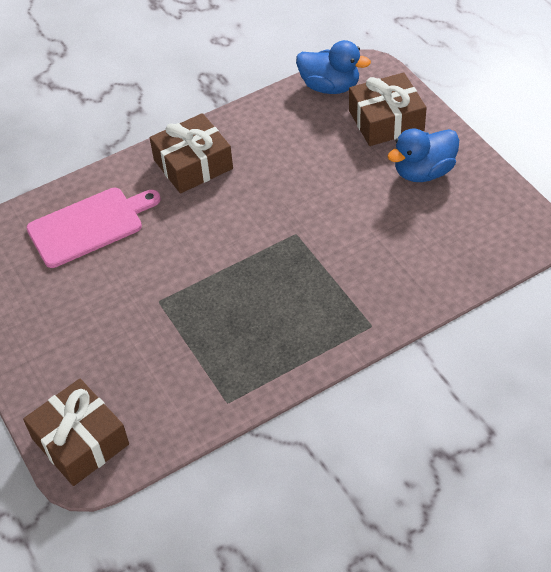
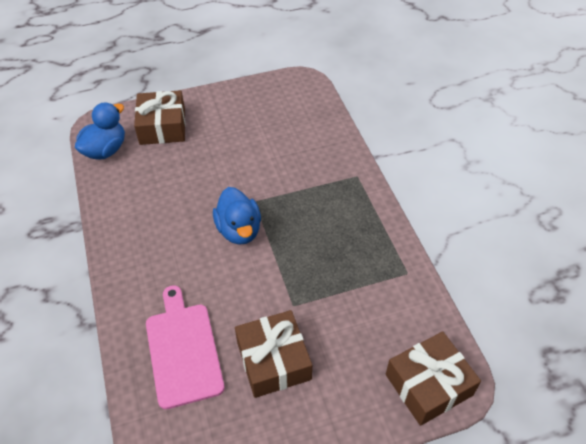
camera: 80 degrees left, 0 degrees up
brown gift [150,113,233,194] -> brown gift moved to [235,310,312,398]
blue duck [387,128,459,182] -> blue duck moved to [213,187,261,245]

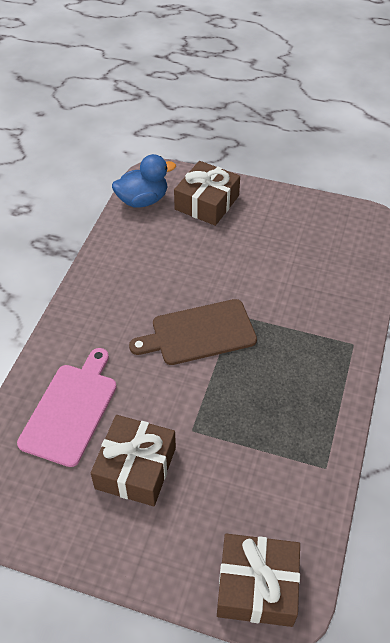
camera: 35 degrees right, 0 degrees up
blue duck [213,187,261,245] -> brown cutting board [129,299,257,365]

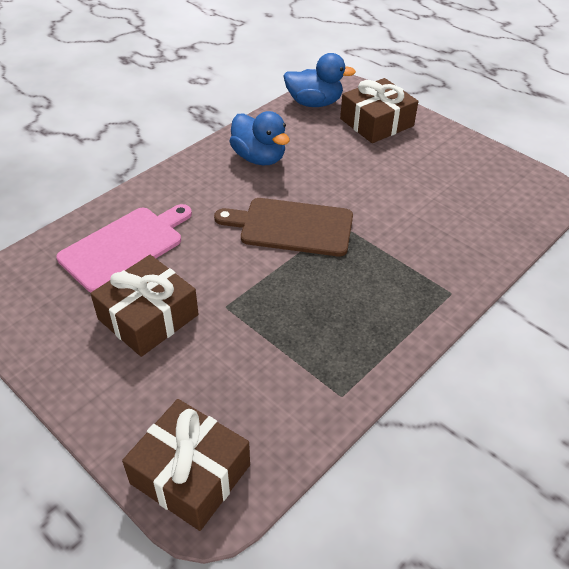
camera: 25 degrees right, 5 degrees down
none -> blue duck [229,111,290,165]

